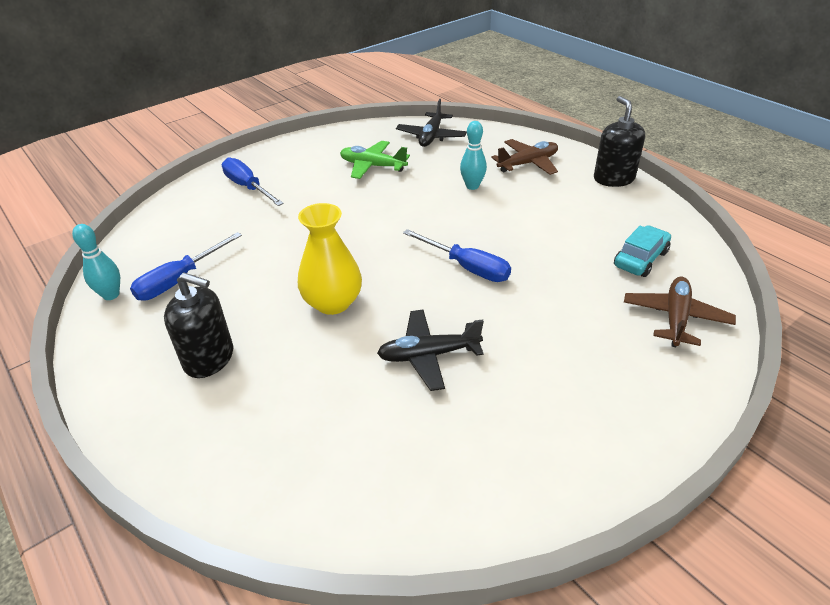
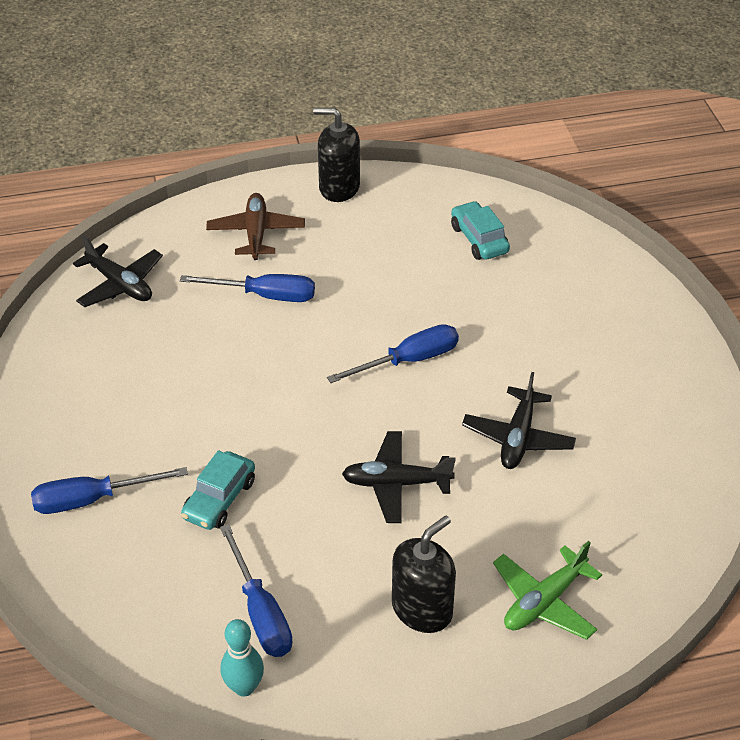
camera: 65 degrees left, 5 degrees up
yellow vase [298,203,362,315] -> black plane [342,431,456,523]
green plane [340,141,410,179] -> green plane moved to [493,541,602,640]
turquoise bowling pin [460,121,487,190] -> blue screwdriver [180,274,315,302]
brown plane [624,277,736,347] -> none
none -> turquoise car [181,450,255,530]

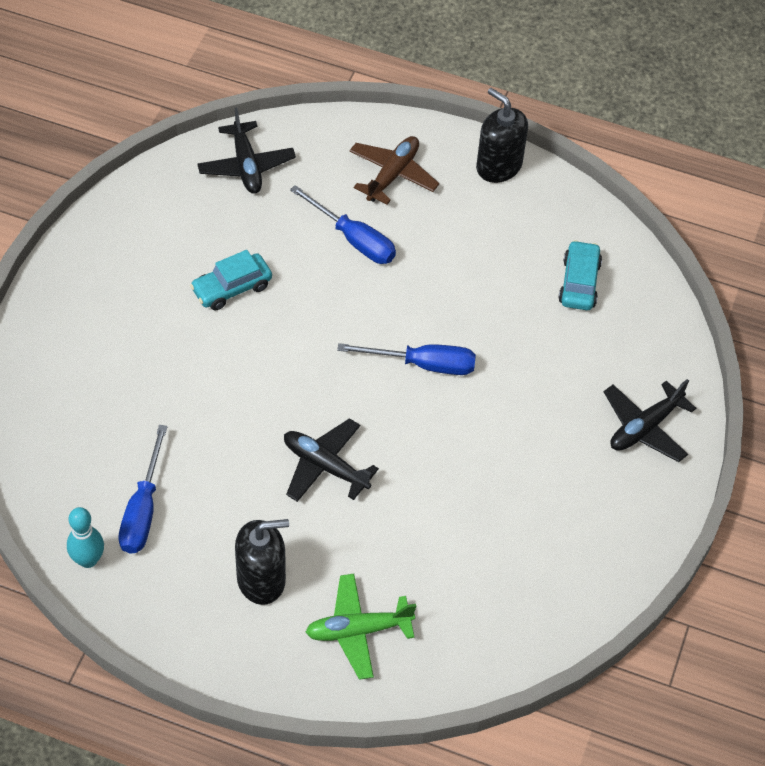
camera: 30 degrees right, 10 degrees up
blue screwdriver [31,467,188,514] -> none
turquoise car [181,450,255,530] -> turquoise car moved to [190,250,272,310]
black plane [462,372,576,469] -> black plane moved to [604,379,696,462]

